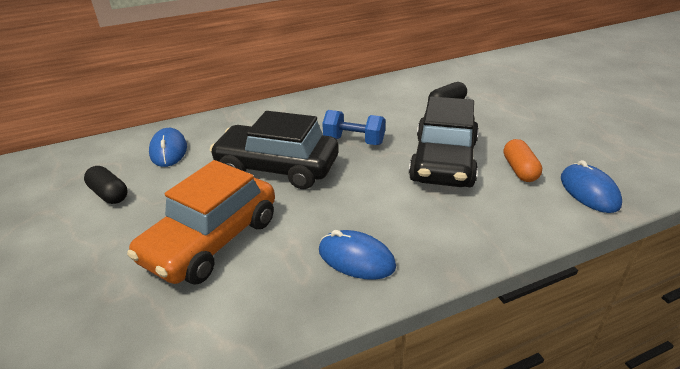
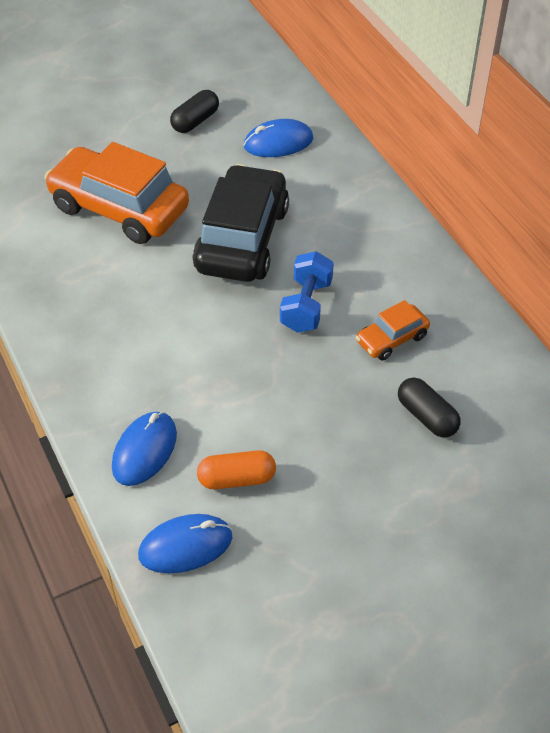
camera: 85 degrees right, 15 degrees up
blue mouse [319,230,396,280] -> blue mouse moved to [112,412,177,486]
black car [409,96,479,187] -> none
none -> orange car [356,300,430,360]

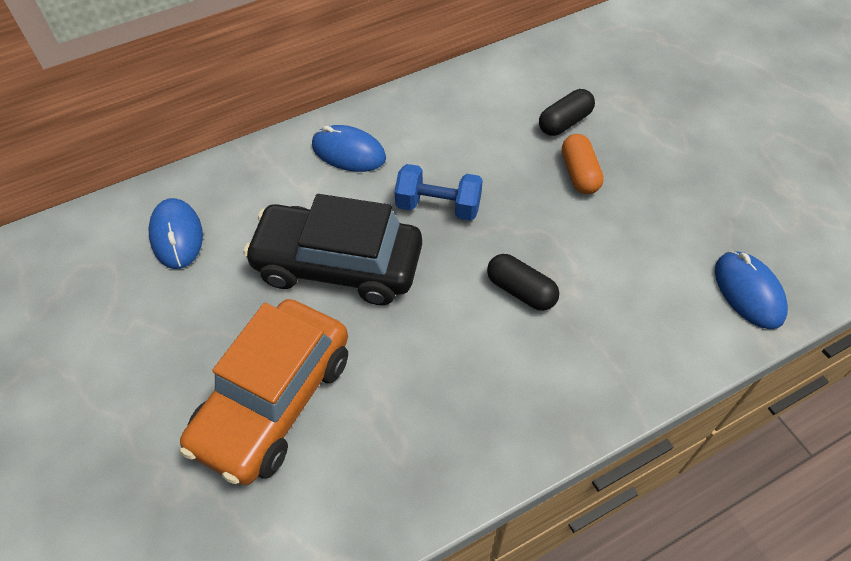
camera: 90 degrees left, 5 degrees up
blue mouse [112,412,177,486] -> blue mouse moved to [312,125,386,172]
black capsule [170,90,219,133] -> black capsule moved to [487,254,559,311]
orange capsule [197,450,276,489] -> orange capsule moved to [562,134,604,194]
orange car [356,300,430,360] -> none

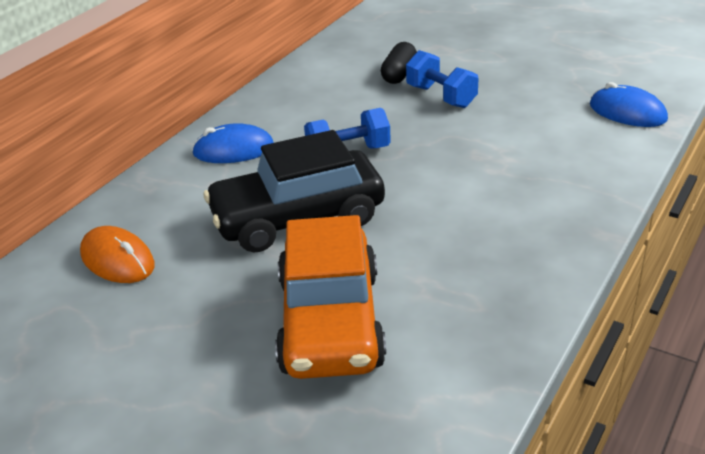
camera: 30 degrees left, 20 degrees down
blue mouse [149,198,203,269] -> orange mouse [80,226,154,283]
black capsule [487,254,559,311] -> none
orange capsule [562,134,604,194] -> blue dumbbell [406,50,478,108]

